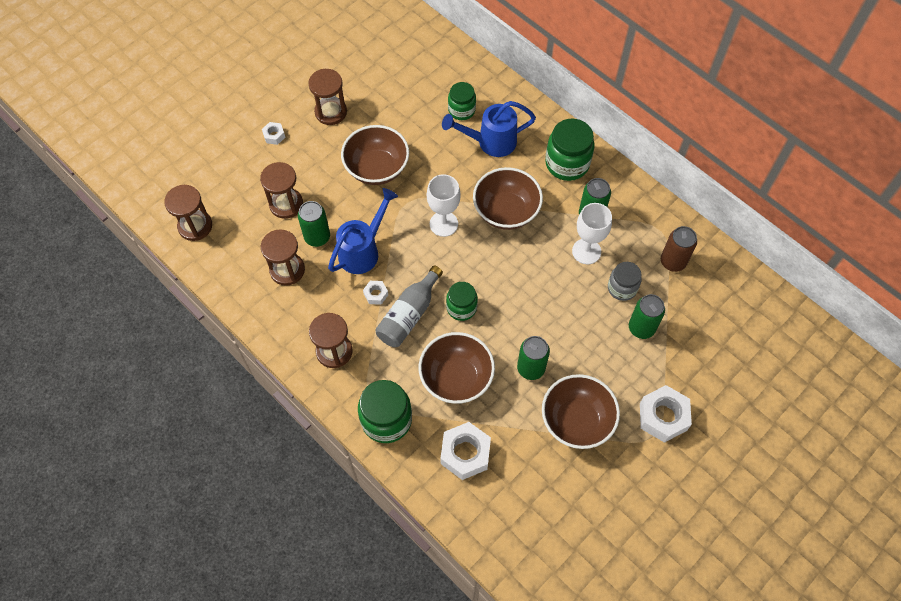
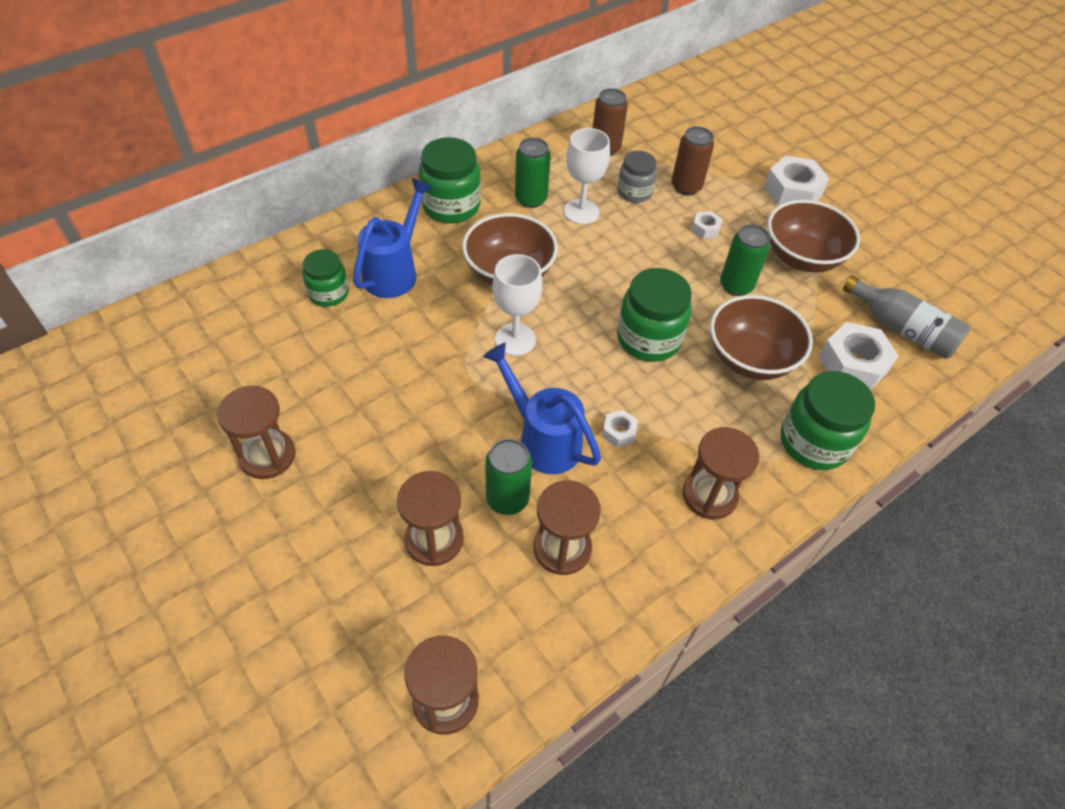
camera: 85 degrees left, 10 degrees down
white nut [262,122,285,145] -> white nut moved to [692,211,722,239]
brown bowl [341,125,409,185] -> none
grey bottle [375,265,443,347] -> grey bottle moved to [843,275,971,359]
blue watering can [442,101,536,157] -> blue watering can turned 150 degrees counterclockwise [353,178,433,298]
green jar [446,282,478,321] -> green jar [617,268,692,362], size x1.59
green can [629,294,665,339] -> brown can [672,126,714,195]

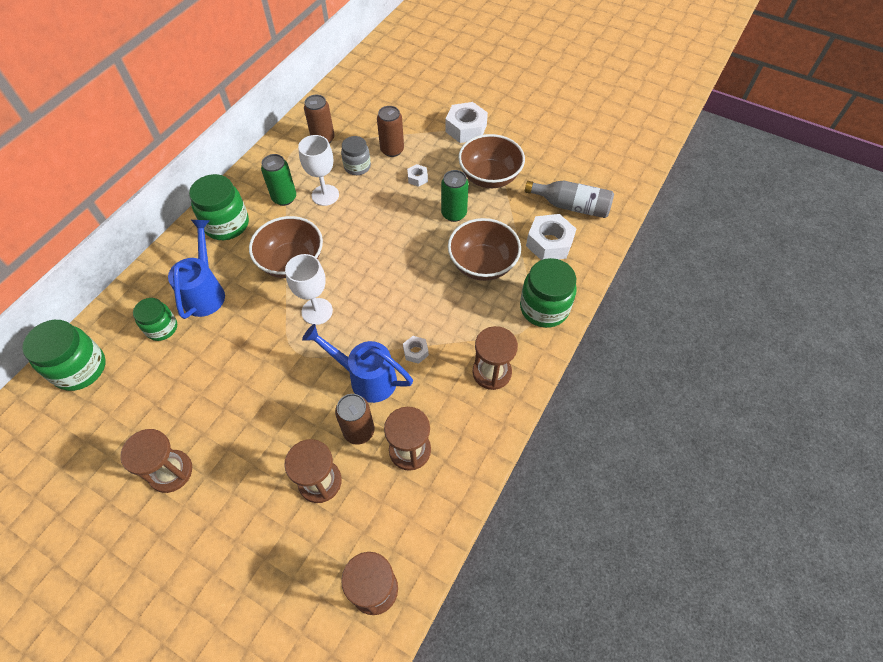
camera: 20 degrees left, 5 degrees up
green can [485,439,532,515] -> brown can [335,394,375,445]
green jar [617,268,692,362] -> green jar moved to [22,320,106,391]

